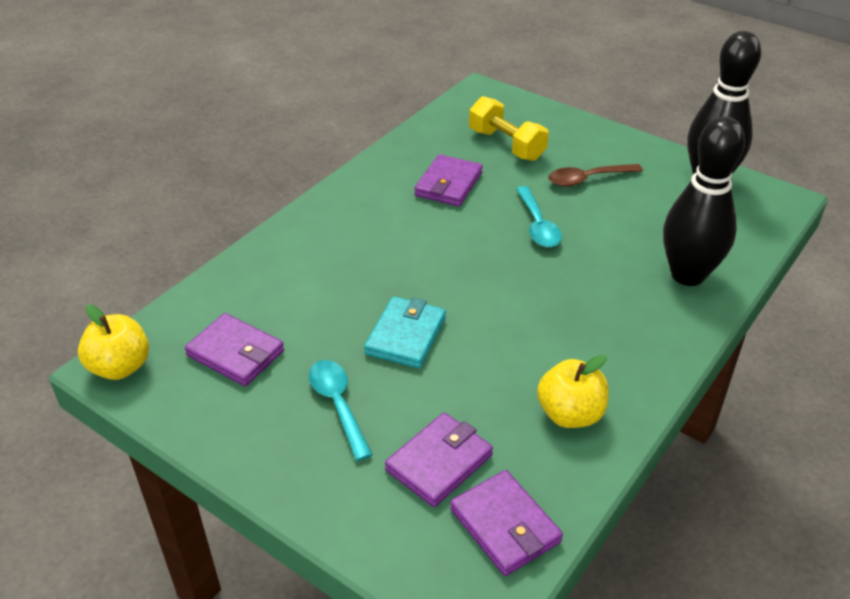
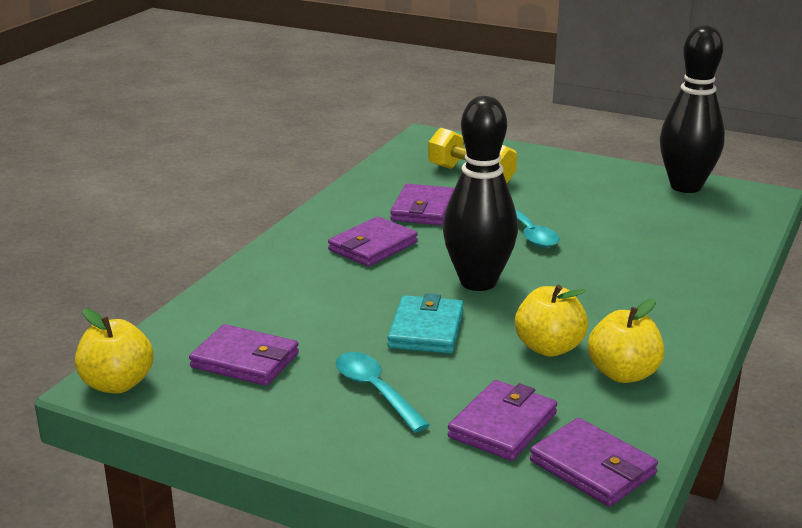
camera: 10 degrees left, 15 degrees down
brown spoon [548,164,643,187] -> none
black bowling pin [663,116,745,286] -> black bowling pin moved to [443,96,518,291]
none -> purple wallet [328,217,418,266]
none -> yellow apple [515,285,588,357]

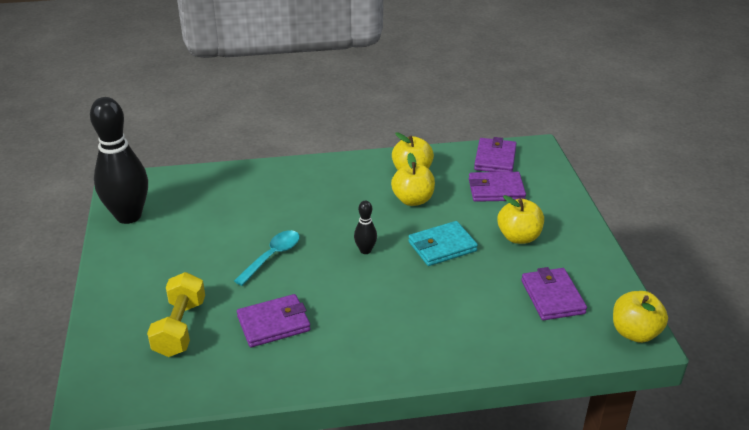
camera: 125 degrees left, 10 degrees up
purple wallet [328,217,418,266] -> none
turquoise spoon [336,352,430,432] -> yellow apple [497,195,544,244]
black bowling pin [443,96,518,291] -> black bowling pin [354,200,377,254], size x0.43

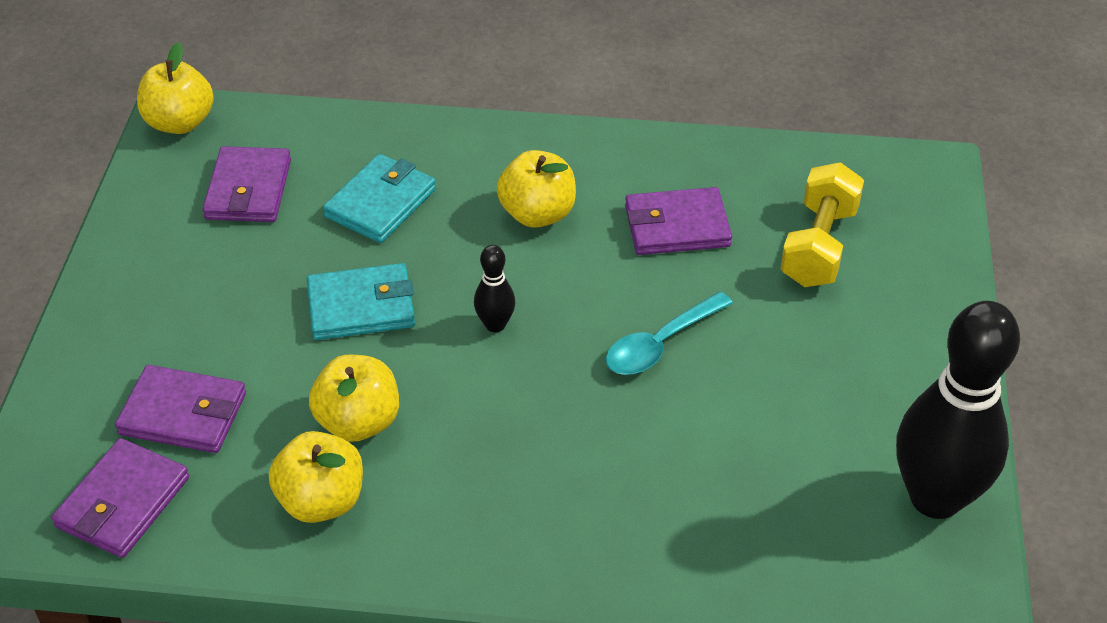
camera: 165 degrees left, 10 degrees up
yellow apple [497,195,544,244] -> yellow apple moved to [497,150,576,228]
none -> turquoise wallet [323,154,436,243]

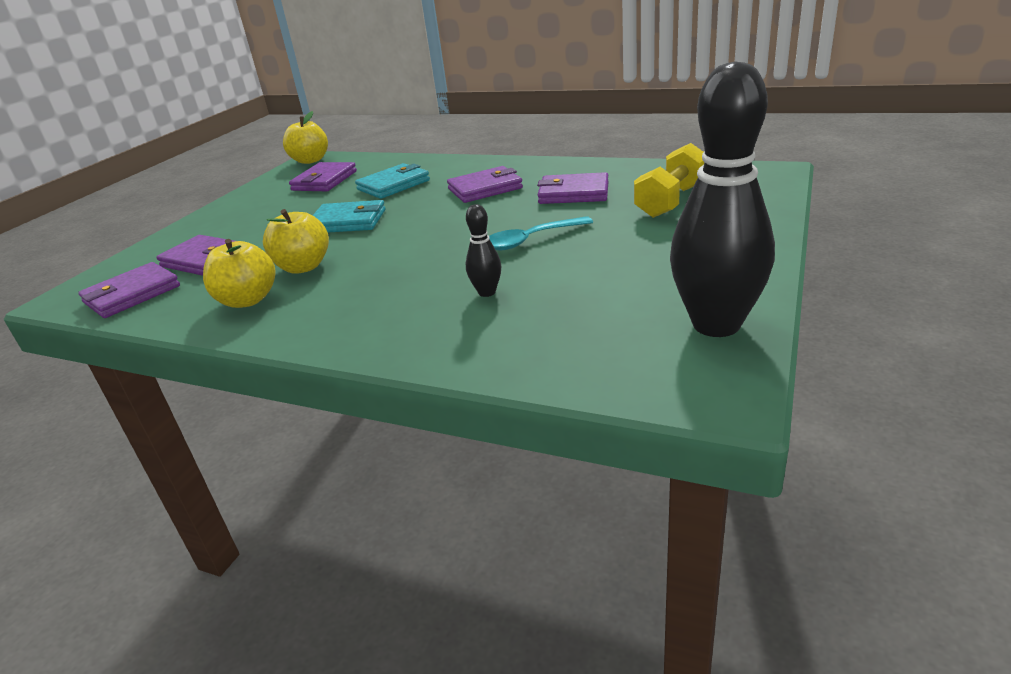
camera: 20 degrees right, 15 degrees down
black bowling pin [474,245,516,332] -> black bowling pin moved to [466,204,501,297]
yellow apple [497,150,576,228] -> purple wallet [447,166,523,203]

